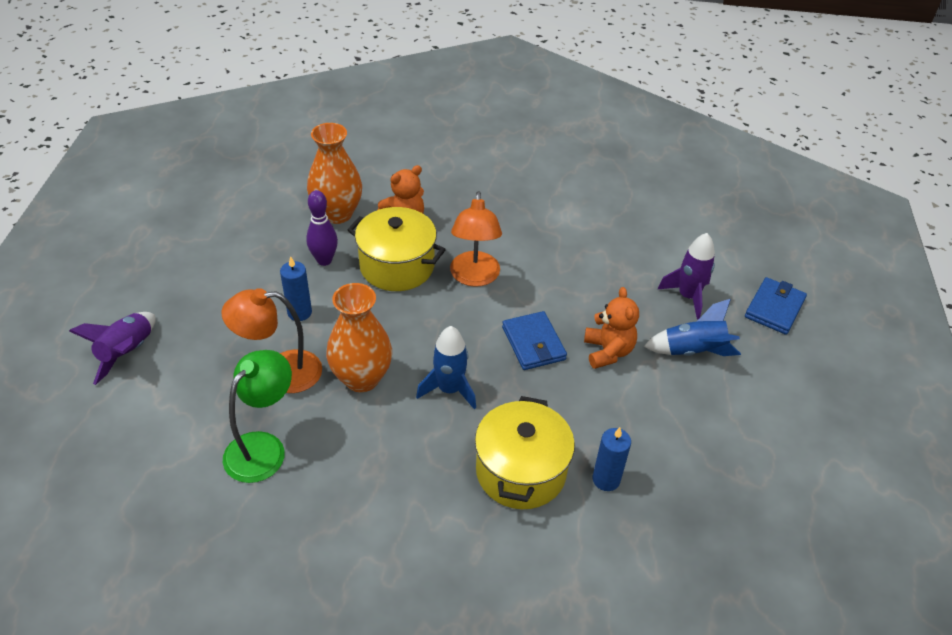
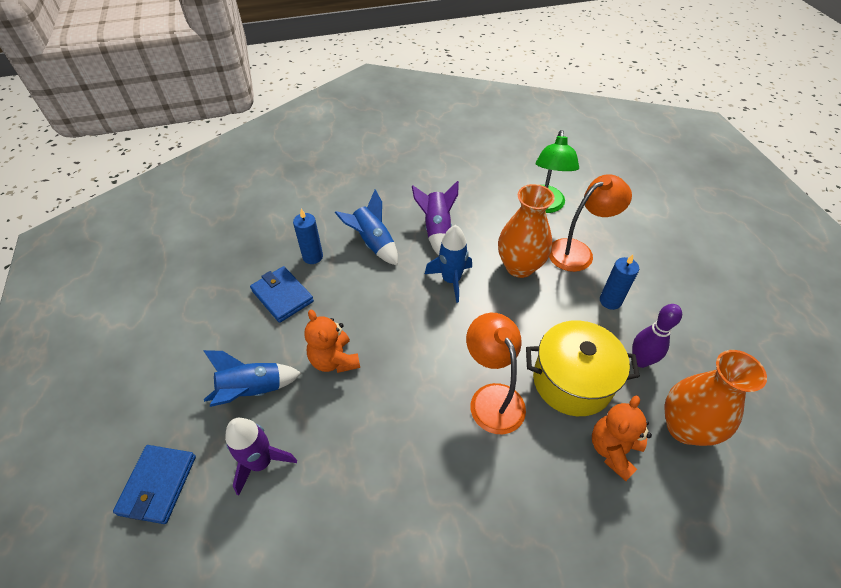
camera: 160 degrees right, 5 degrees up
purple rocket [69,312,156,385] -> purple rocket moved to [412,181,459,255]
yellow pot [475,396,575,509] -> blue rocket [335,190,398,266]
blue wallet [502,311,567,370] -> blue wallet moved to [250,266,314,323]

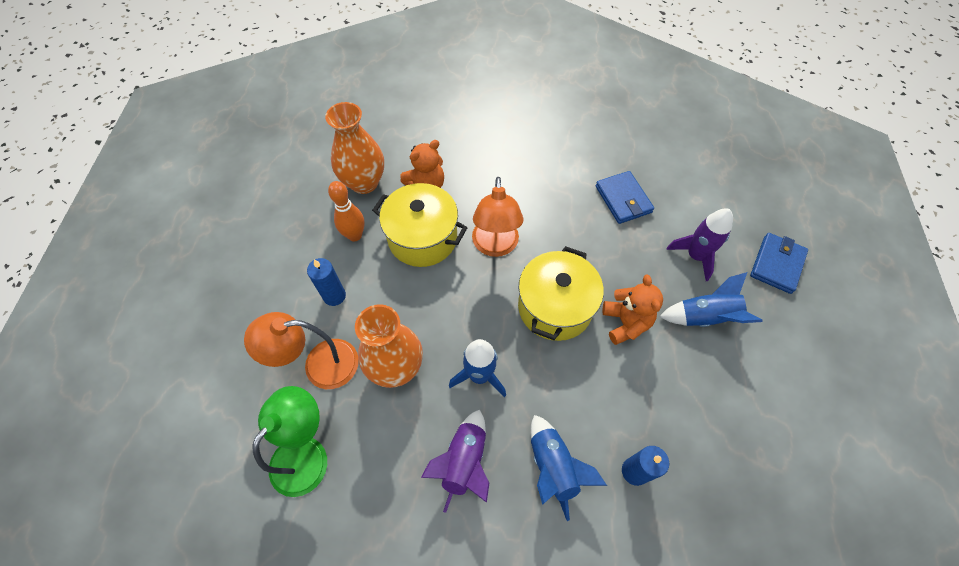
camera: 160 degrees left, 10 degrees up
blue wallet [250,266,314,323] -> blue wallet moved to [595,171,654,224]
purple bowling pin [632,304,682,368] -> orange bowling pin [328,181,365,242]
none -> yellow pot [518,246,604,341]

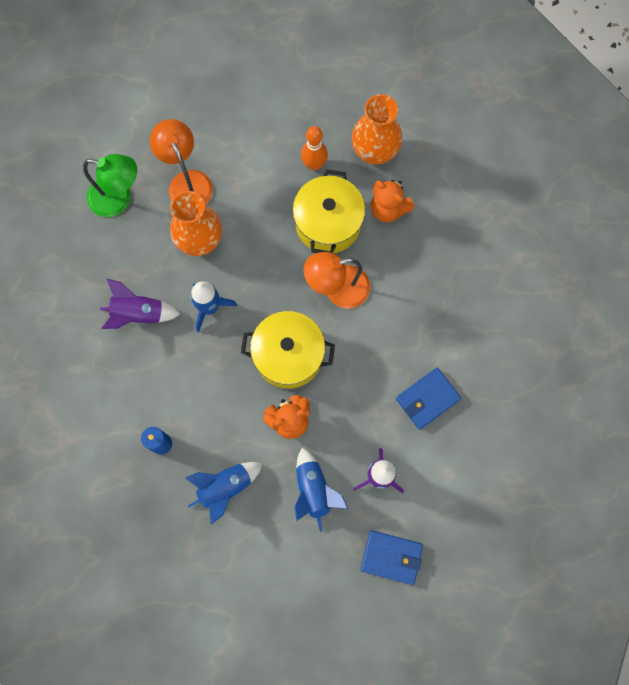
camera: 75 degrees right, 15 degrees up
blue candle [307,258,346,306] -> none
blue rocket [530,415,607,521] -> blue rocket moved to [185,462,263,524]

